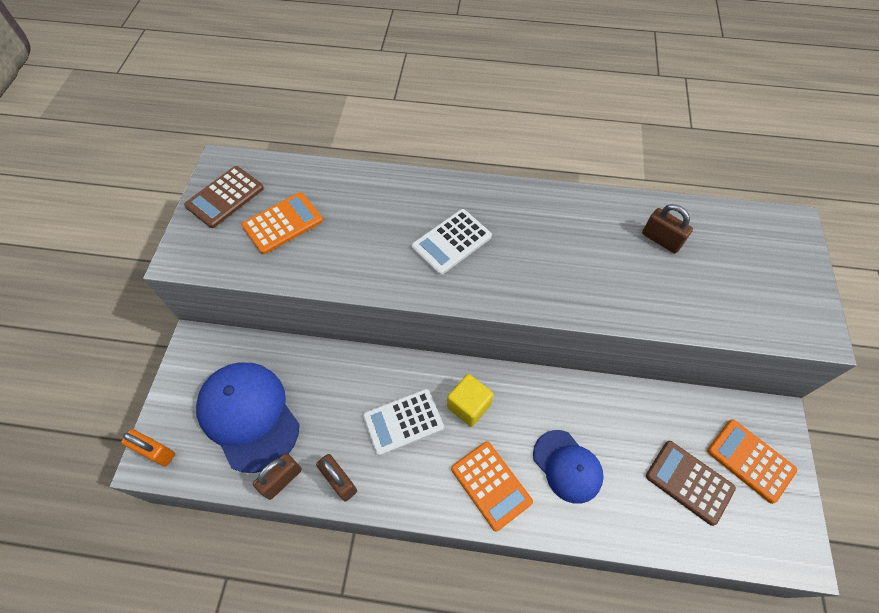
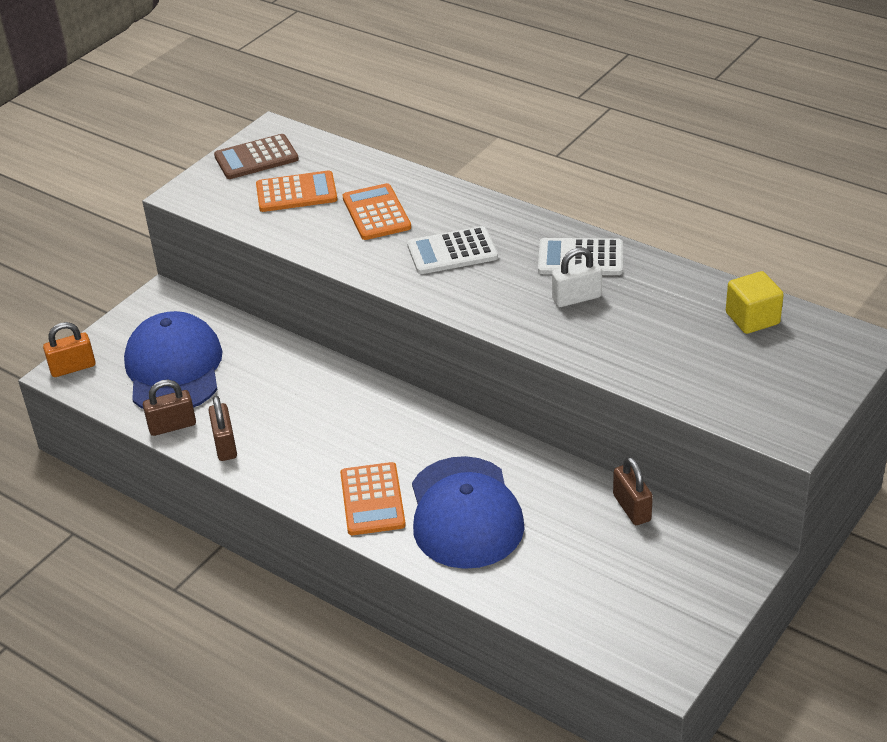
camera: 30 degrees right, 20 degrees down
orange padlock [121,429,175,467] -> orange padlock turned 75 degrees counterclockwise [43,322,95,377]
white calculator [363,389,444,456] -> white calculator moved to [538,238,623,275]
yellow cube [447,374,494,427] -> yellow cube moved to [726,271,784,334]
blue cap [533,430,604,504] -> blue cap [412,456,525,569], size x1.62
brown padlock [642,204,693,253] -> brown padlock moved to [613,457,653,525]
brown calculator [646,441,736,526] -> none
orange calculator [707,419,797,504] -> orange calculator moved to [342,183,411,240]
none -> white padlock [552,247,602,307]

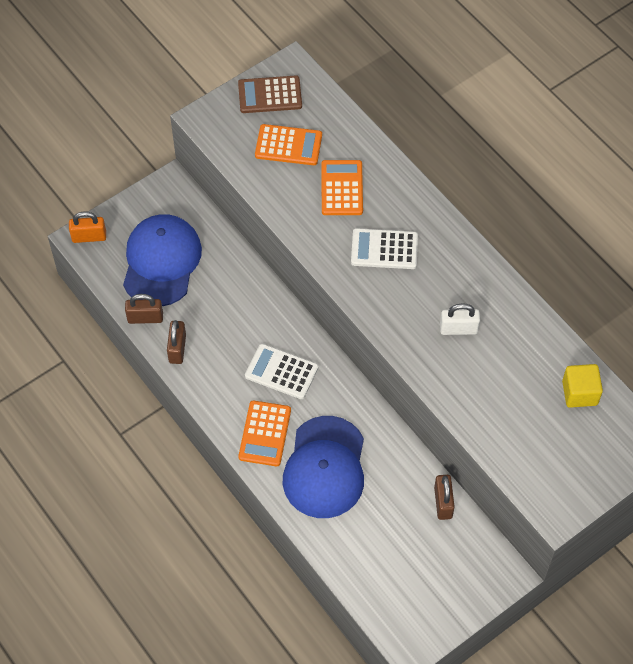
camera: 15 degrees right, 20 degrees up
white calculator [538,238,623,275] -> white calculator moved to [245,344,318,399]

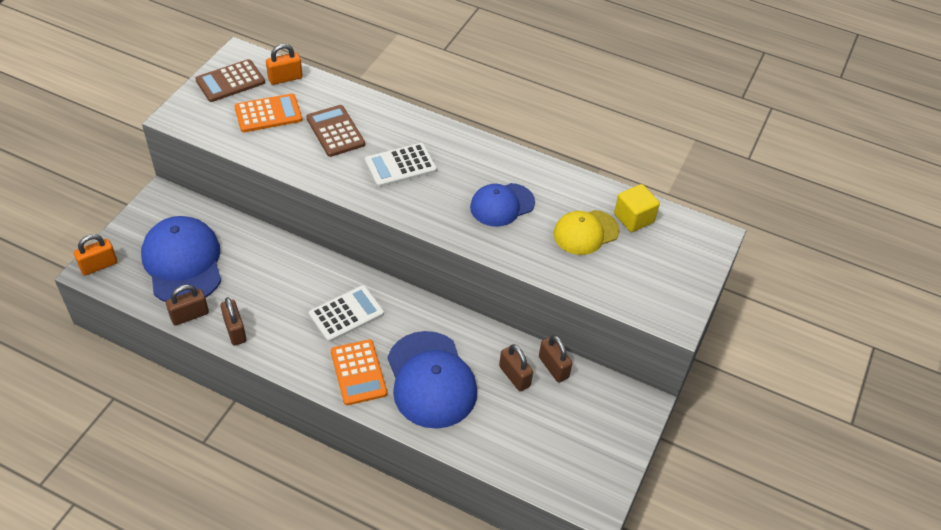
camera: 30 degrees left, 10 degrees down
white calculator [245,344,318,399] -> white calculator turned 150 degrees clockwise [309,285,384,342]
orange calculator [321,160,363,215] -> brown calculator [306,105,365,157]
white padlock [440,303,480,335] -> blue cap [470,183,535,227]
none -> orange padlock [266,44,303,85]
none -> brown padlock [499,344,533,392]
none -> yellow cap [553,210,619,255]

